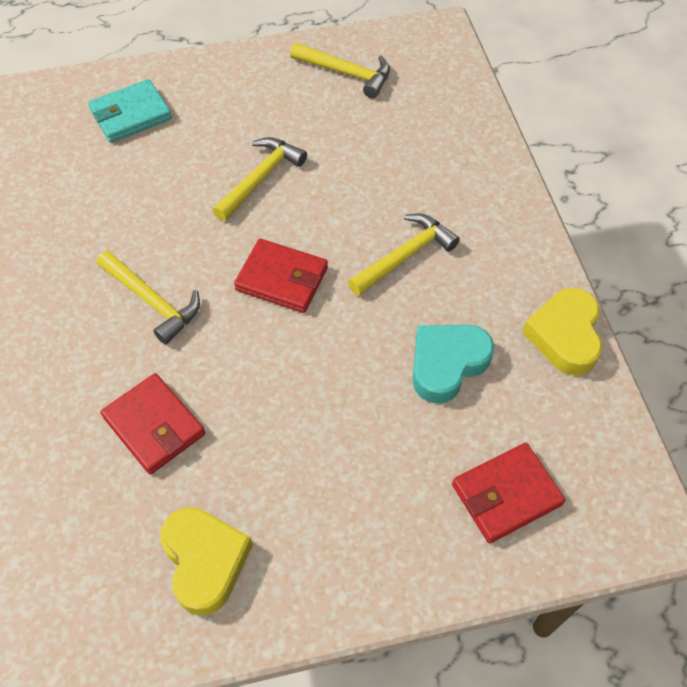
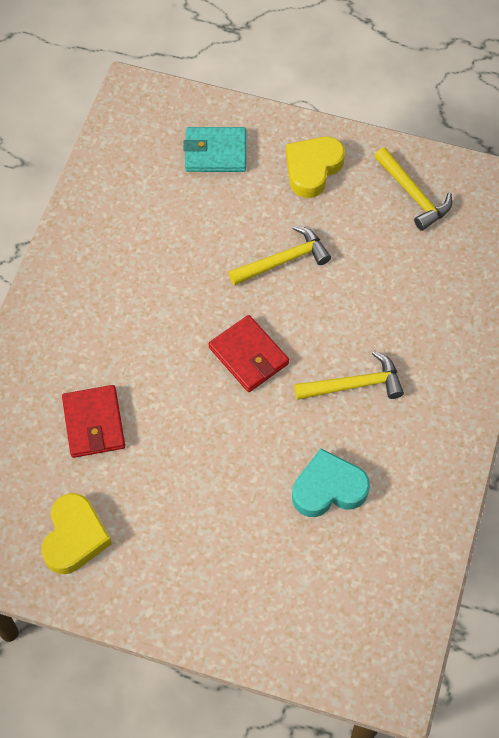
camera: 30 degrees right, 5 degrees up
yellow hammer [97,251,200,344] -> none
red wallet [452,443,565,543] -> none
yellow heart [522,288,602,376] -> yellow heart moved to [286,137,345,198]

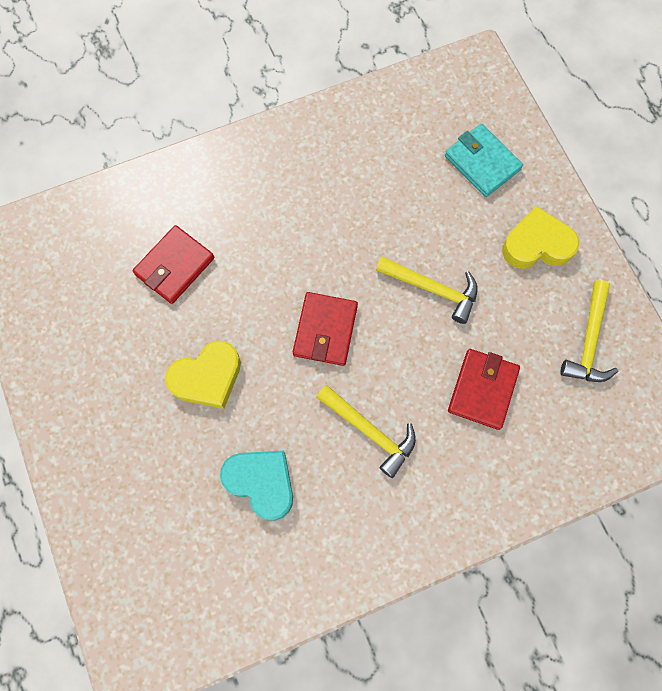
camera: 50 degrees right, 10 degrees up
yellow heart [41,493,112,574] -> yellow heart moved to [165,340,241,409]
none -> red wallet [448,349,520,430]

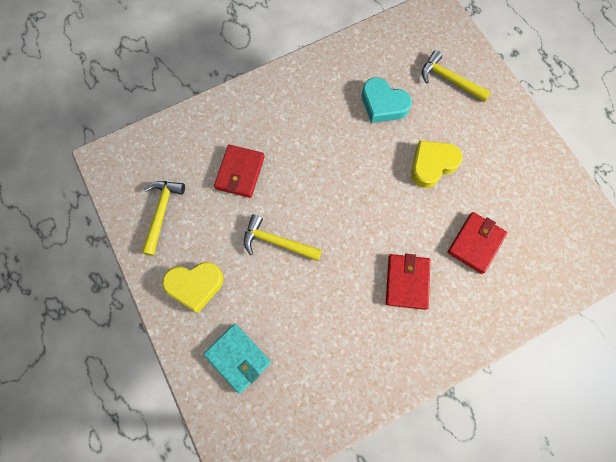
camera: 175 degrees right, 0 degrees up
red wallet [293,292,358,366] -> red wallet moved to [386,254,430,310]
yellow hammer [316,385,416,478] -> yellow hammer moved to [422,50,491,102]

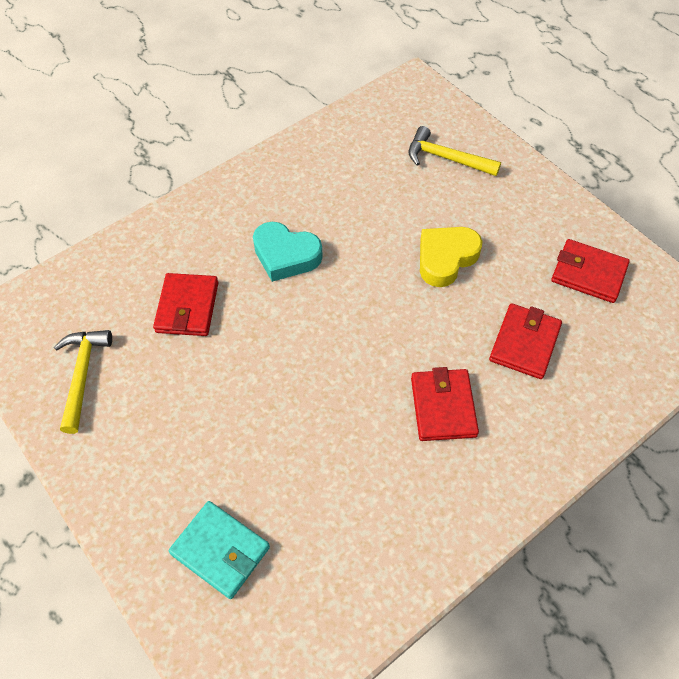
camera: 10 degrees left, 15 degrees down
yellow heart [162,262,224,313] -> none
yellow hammer [244,214,322,261] -> none
turquoise heart [362,77,412,123] -> turquoise heart moved to [253,222,323,282]
none -> red wallet [551,239,630,303]

